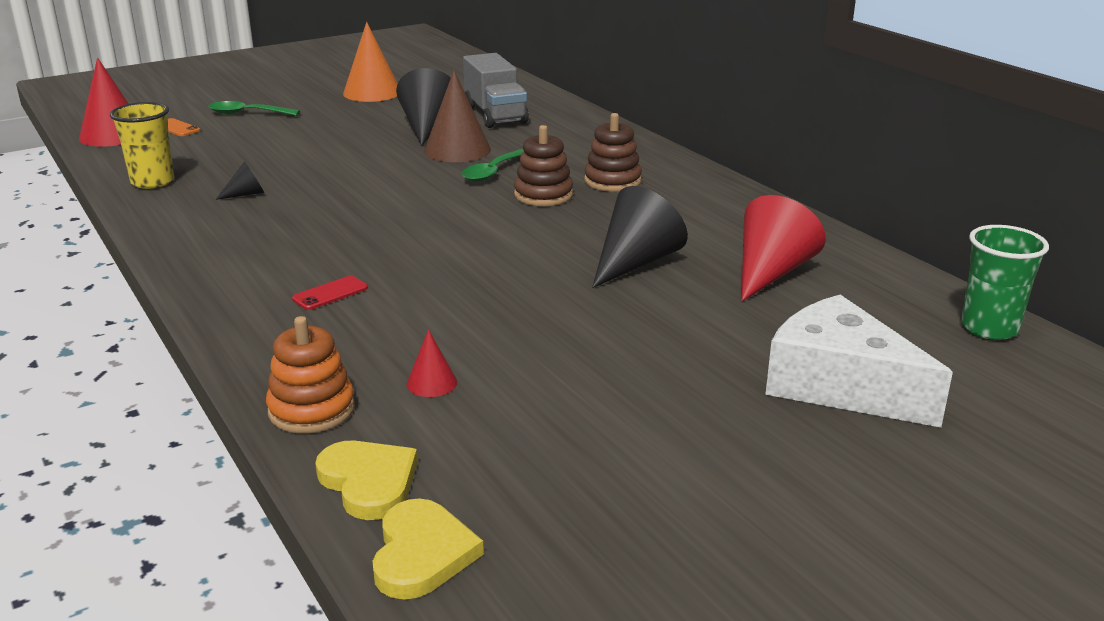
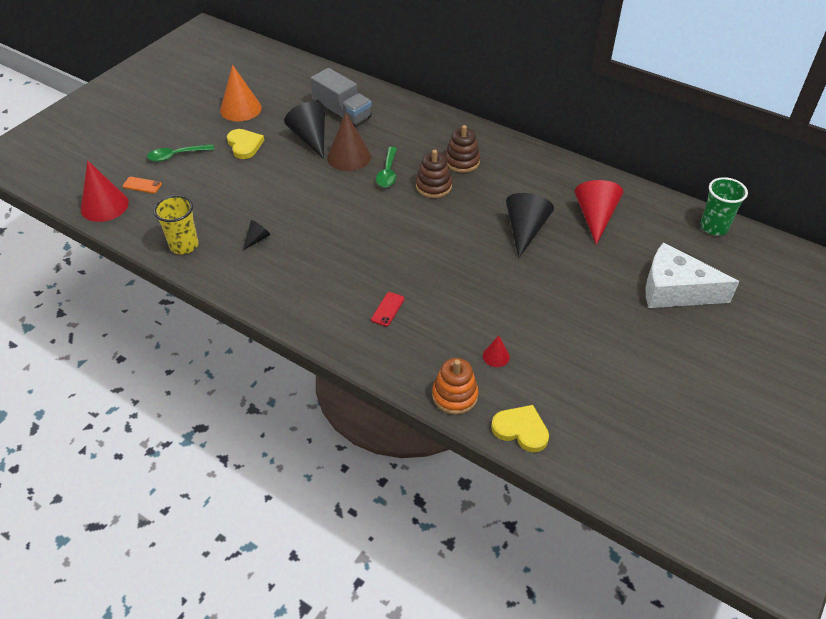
camera: 25 degrees left, 20 degrees up
yellow heart [373,498,484,600] -> yellow heart moved to [227,129,264,159]

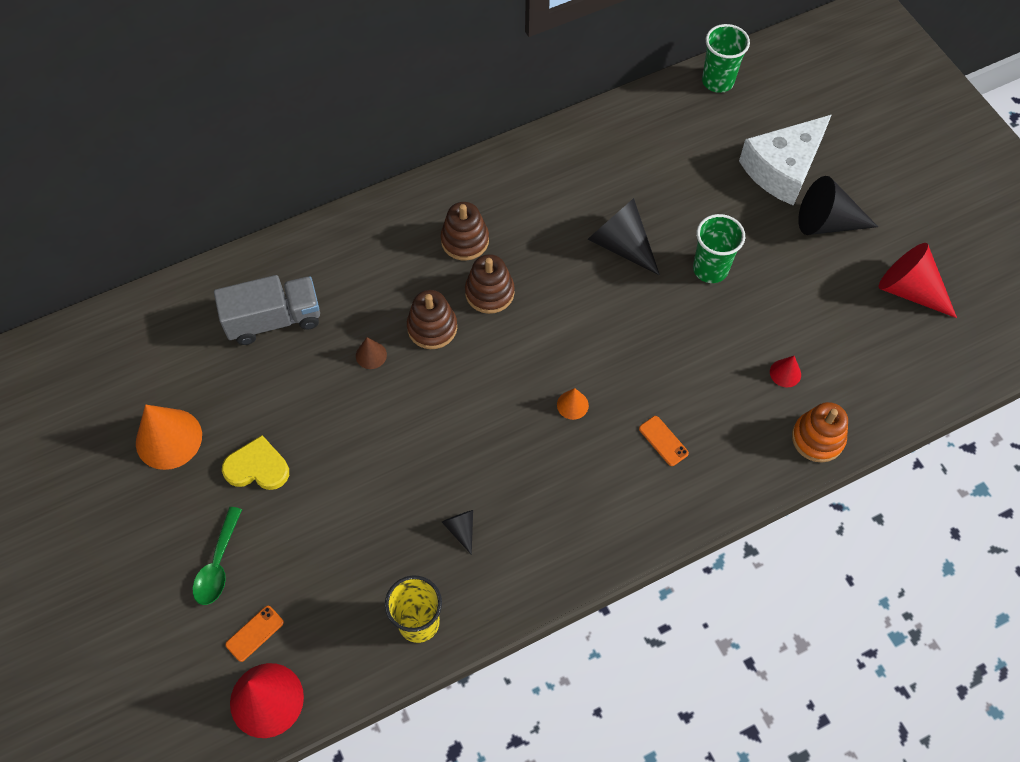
camera: 60 degrees left, 15 degrees up
black cone [284,101,325,159] -> black cone moved to [798,176,878,235]
brown cone [327,112,371,171] -> brown cone [356,337,387,369], size x0.49
red phone [371,292,404,326] -> orange phone [639,416,689,466]
green spoon [376,147,397,187] -> brown stacking toy [407,290,457,349]
yellow heart [491,405,549,452] -> none
red cone [575,180,623,245] -> red cone moved to [879,243,957,318]
none -> orange cone [557,388,589,420]
none -> green cup [693,214,745,283]

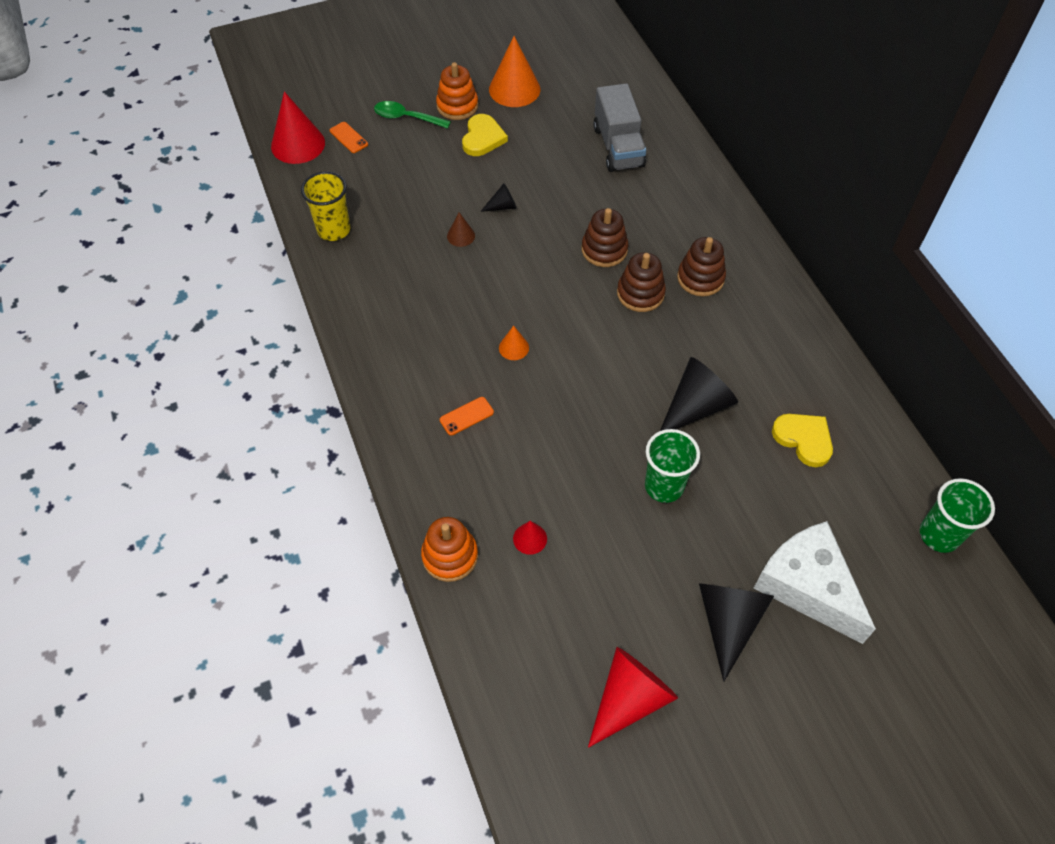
camera: 95 degrees right, 5 degrees down
brown cone [356,337,387,369] -> brown cone moved to [447,212,475,247]
black cone [442,510,473,555] -> black cone moved to [480,183,517,212]
none -> orange stacking toy [436,62,478,120]
none -> yellow heart [772,414,833,467]

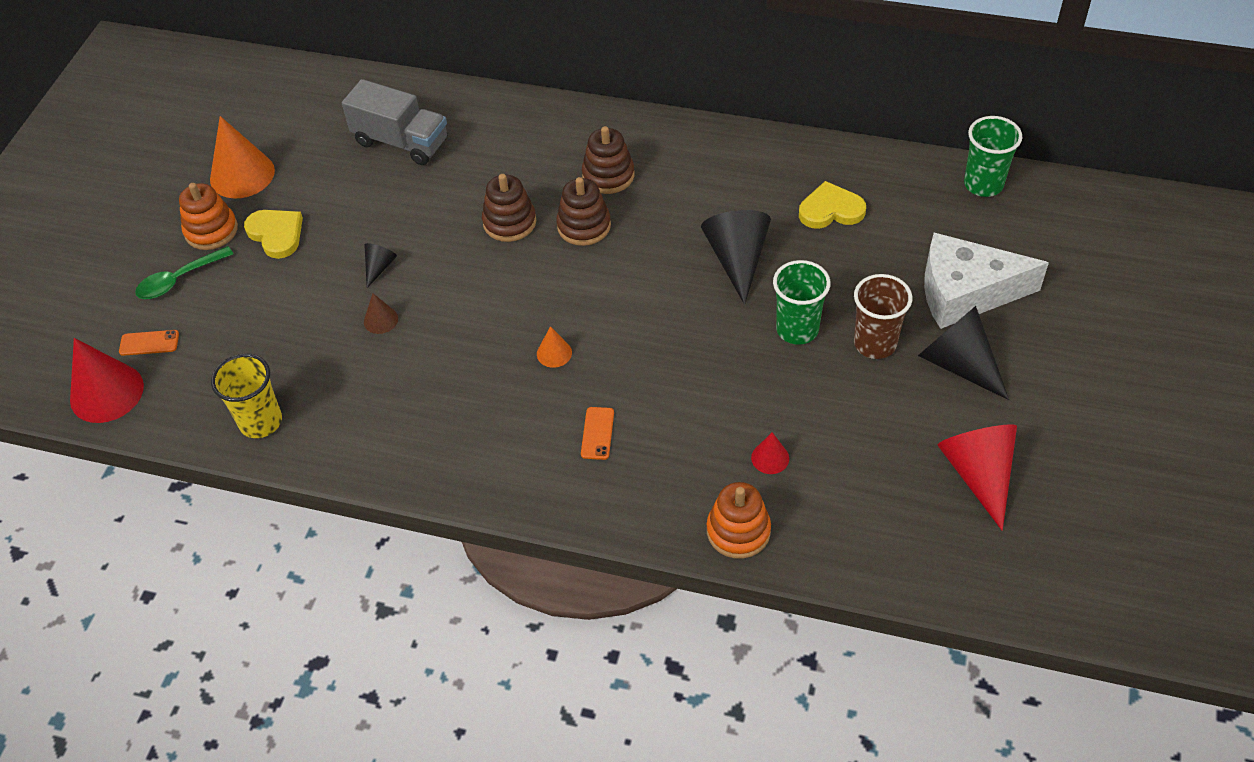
camera: 50 degrees left, 5 degrees down
none -> brown cup [854,274,913,359]

